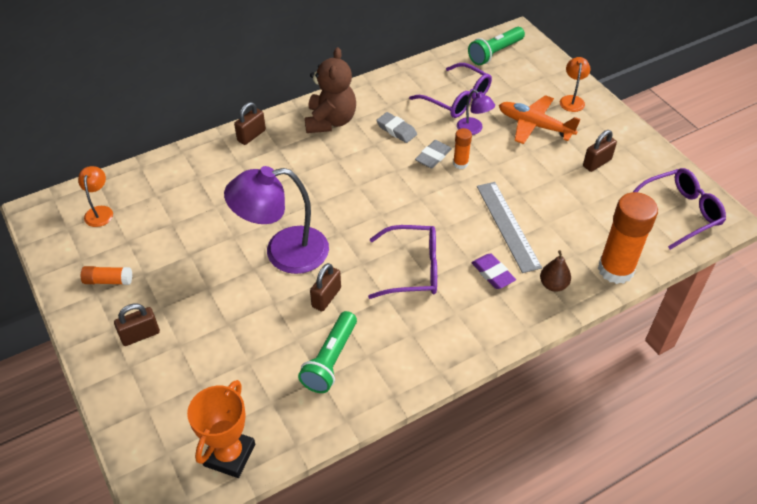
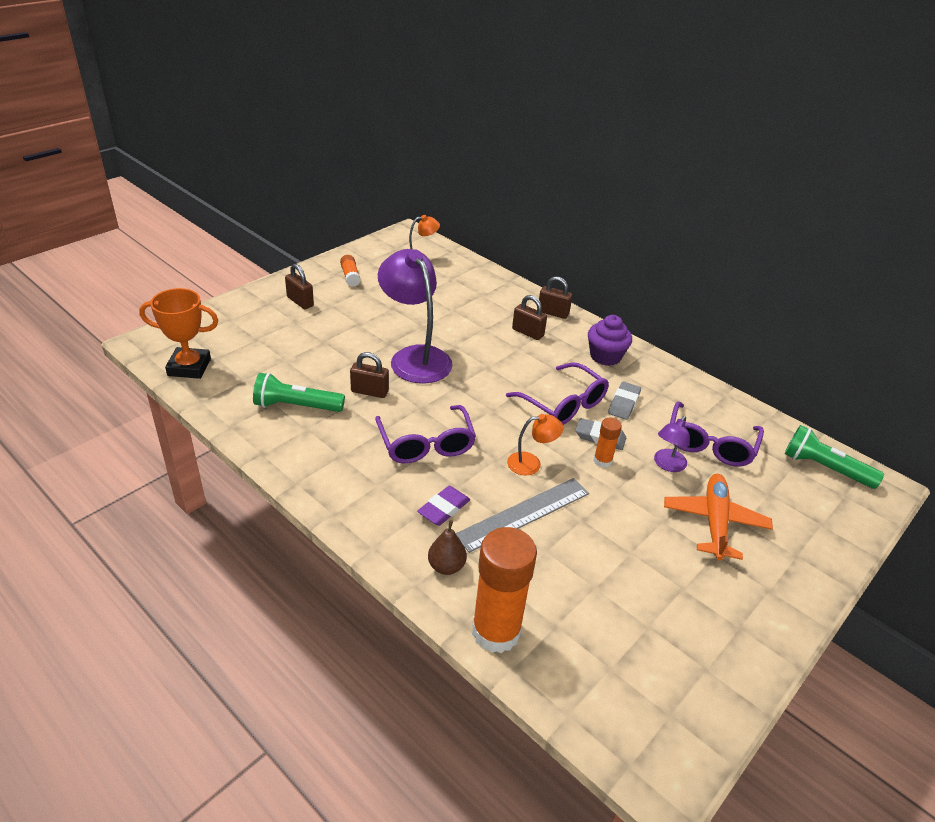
camera: 70 degrees right, 10 degrees down
brown teddy bear [305,47,356,133] -> purple cupcake [588,315,632,366]
orange lamp [560,57,590,112] -> orange lamp moved to [507,414,563,475]
brown padlock [583,130,617,172] -> brown padlock moved to [512,295,547,340]
purple glasses [633,168,726,250] -> purple glasses moved to [506,362,609,425]

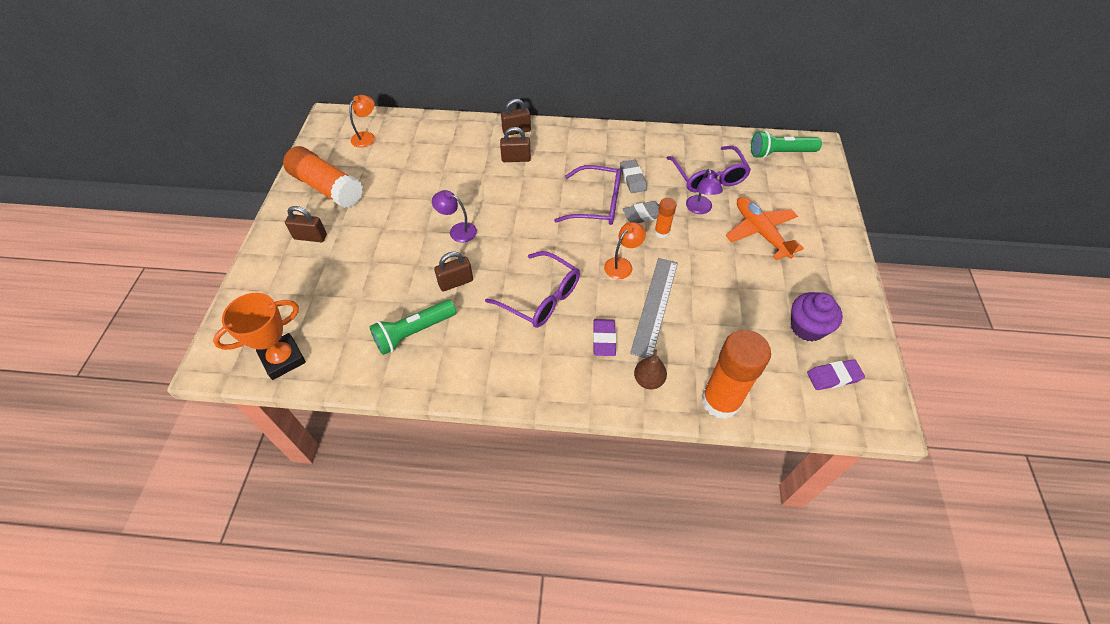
camera: 35 degrees left, 15 degrees up
orange glue stick [340,255,361,287] -> orange glue stick [283,146,363,208], size x2.08
purple lamp [378,249,453,384] -> purple lamp [432,190,477,242], size x0.48
purple cupcake [588,315,632,366] -> purple cupcake moved to [791,292,843,342]
none -> purple eraser [807,359,865,390]

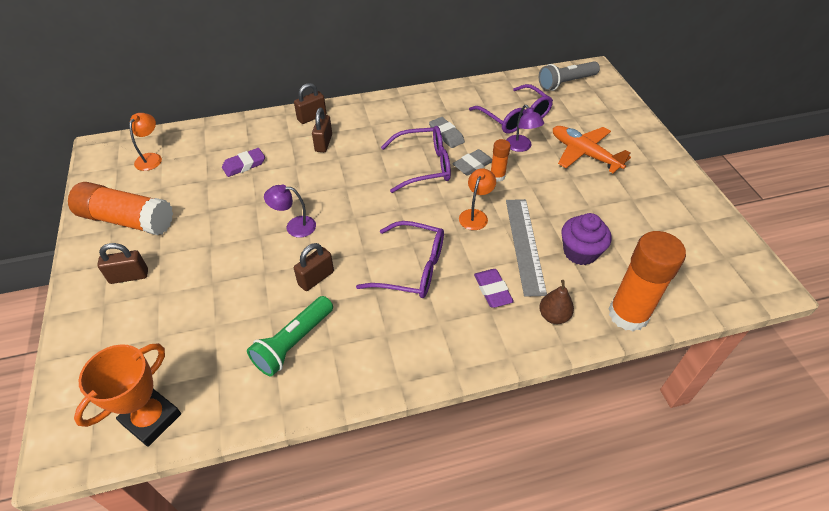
camera: 20 degrees left, 5 degrees down
brown padlock [500,127,531,162] -> brown padlock turned 60 degrees counterclockwise [312,108,332,152]
green flashlight [751,130,822,159] -> grey flashlight [539,61,600,91]
purple cupcake [791,292,843,342] -> purple cupcake moved to [561,213,612,265]
purple eraser [807,359,865,390] -> purple eraser moved to [222,148,265,177]

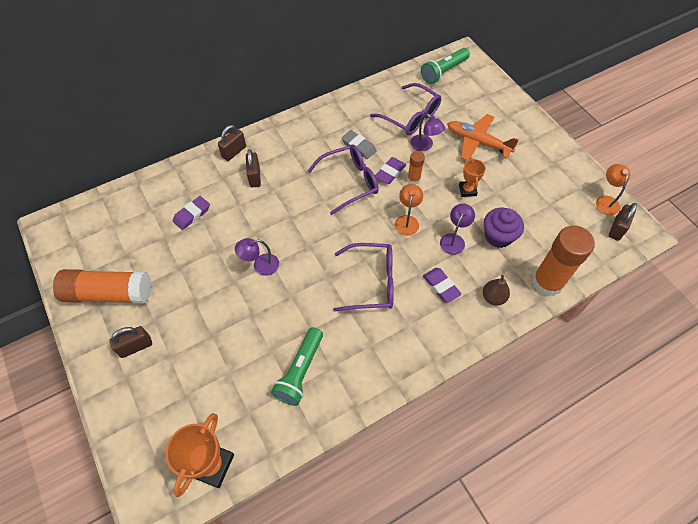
camera: 15 degrees left, 10 degrees up
orange lamp [129,113,162,171] -> orange lamp moved to [596,164,630,215]
brown padlock [294,243,334,291] -> brown padlock moved to [609,203,637,241]
grey eraser [452,149,492,176] -> purple eraser [375,157,406,184]
grey ruler [506,199,547,297] -> purple lamp [440,204,475,255]
grey flashlight [539,61,600,91] -> green flashlight [421,48,470,84]
none -> orange trophy [459,158,486,197]

